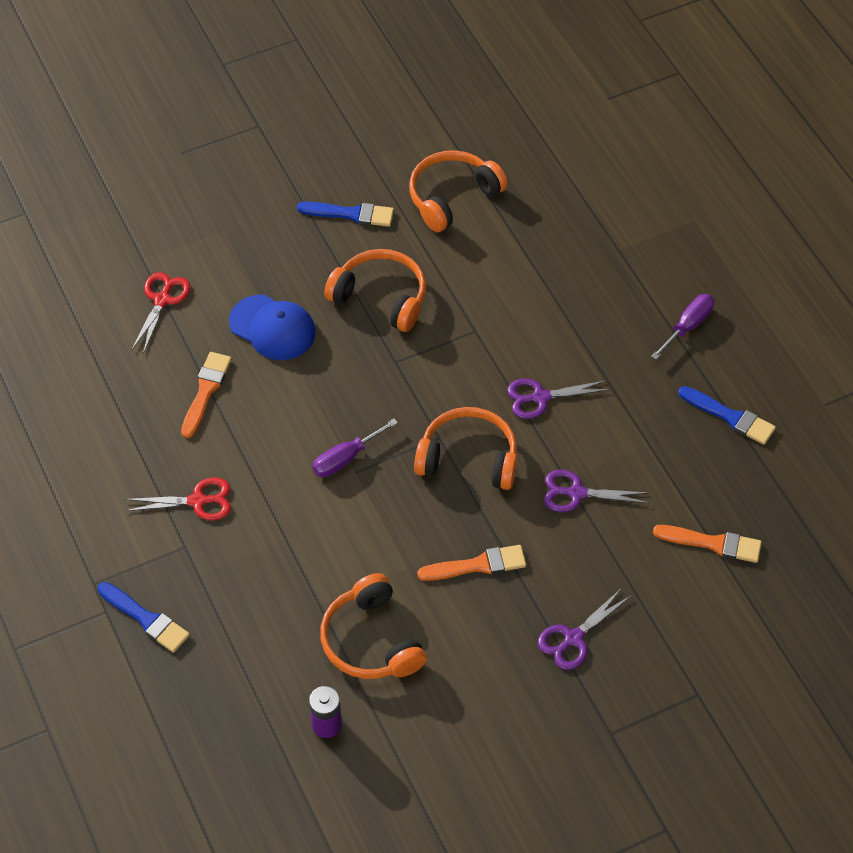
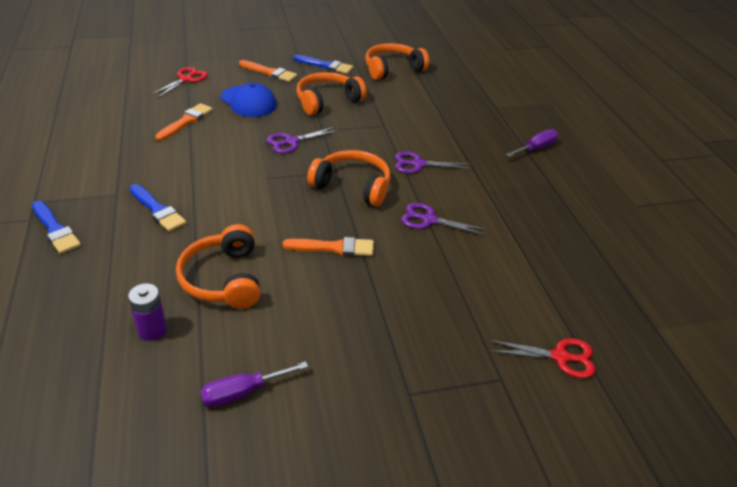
camera: 10 degrees right, 15 degrees down
red scissors [125,477,231,520] -> red scissors moved to [489,338,596,378]
purple screwdriver [313,419,398,477] -> purple screwdriver moved to [200,361,308,407]
orange headphones [324,249,426,332] -> orange headphones turned 75 degrees counterclockwise [296,72,367,115]
purple scissors [538,589,631,670] -> purple scissors moved to [267,127,339,153]
orange brush [653,525,762,563] -> orange brush moved to [239,60,297,82]
blue brush [678,386,776,445] -> blue brush moved to [129,184,186,232]

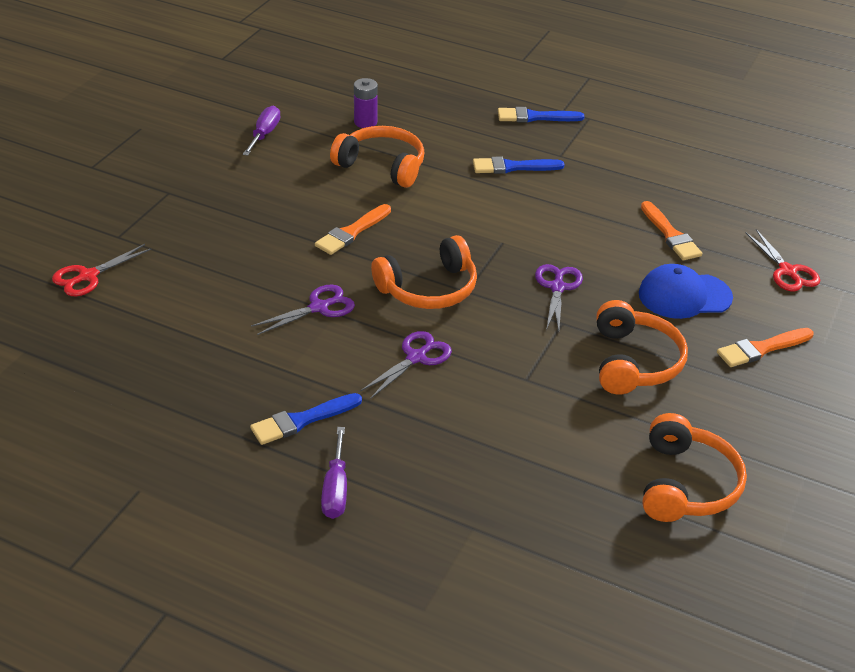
camera: 130 degrees right, 0 degrees up
blue brush [293,55,353,74] -> blue brush moved to [250,393,362,445]

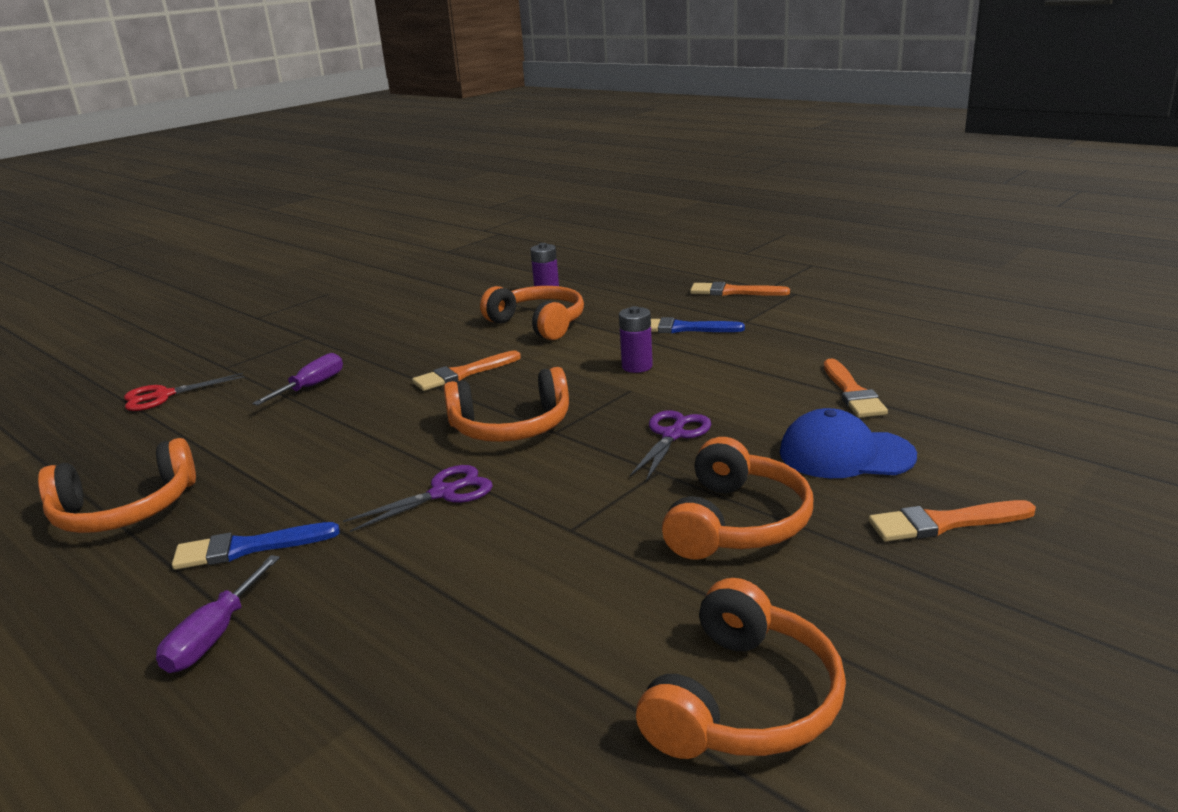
camera: 20 degrees right, 15 degrees down
purple screwdriver [243,106,280,156] -> purple screwdriver moved to [252,353,343,405]
purple scissors [251,285,355,335] -> none
blue brush [498,107,584,123] -> orange brush [690,282,790,296]
red scissors [746,229,820,291] -> none
none -> orange headphones [38,438,196,533]
none -> purple battery [619,306,653,373]

